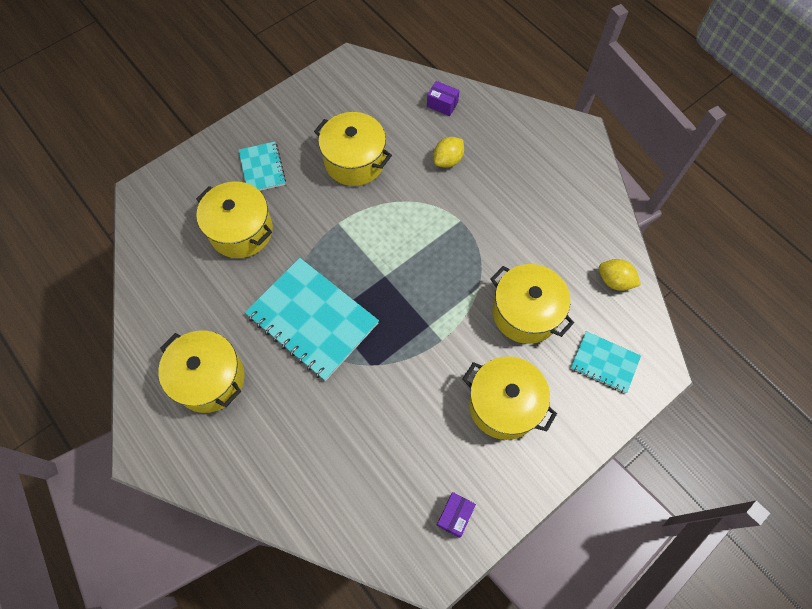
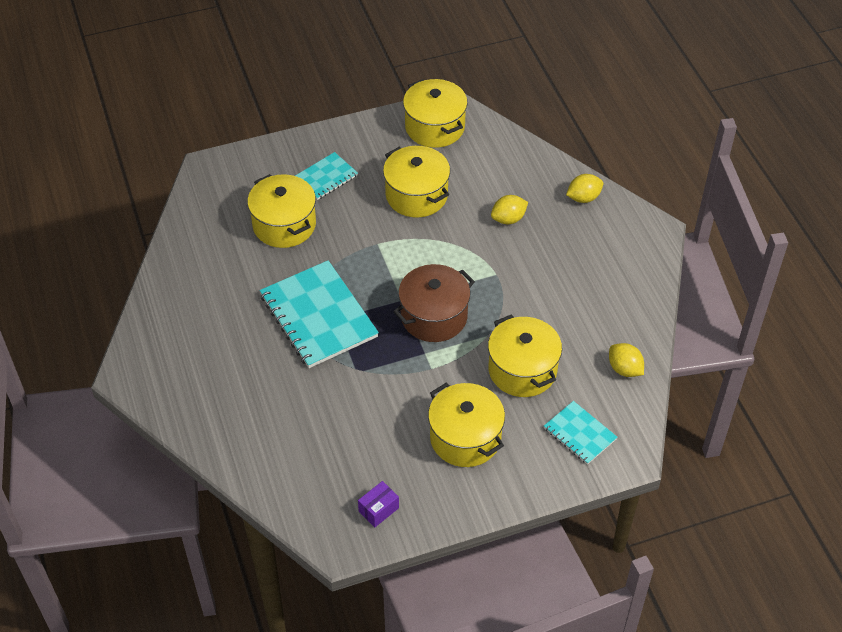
camera: 20 degrees right, 15 degrees down
yellow pot [158,331,245,413] -> yellow pot moved to [403,79,468,148]
turquoise notebook [238,142,286,191] -> turquoise notebook turned 45 degrees clockwise [295,152,358,200]
purple box [427,81,460,116] -> none
none -> brown pot [393,264,475,342]
none -> yellow lemon [566,174,603,203]

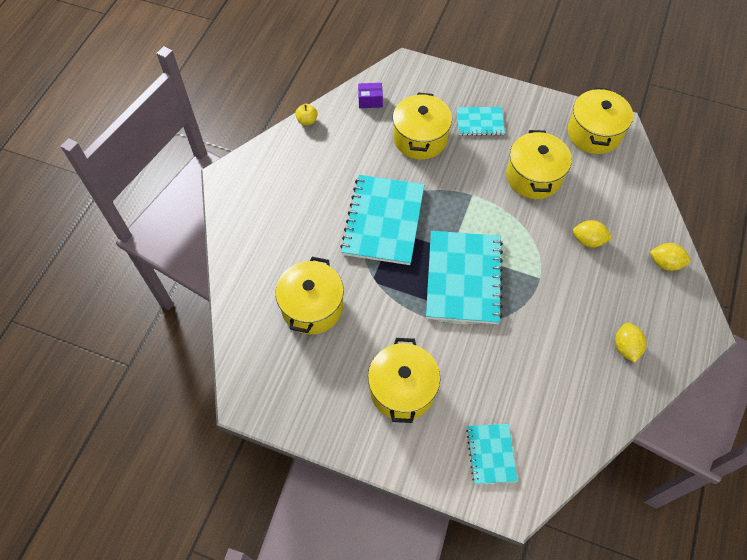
camera: 40 degrees right, 10 degrees up
purple box [358,481,399,527] -> purple box moved to [358,83,383,108]
brown pot [393,264,475,342] -> turquoise notebook [426,231,503,324]
yellow pot [488,315,562,397] -> yellow pot moved to [275,257,344,334]
yellow lemon [609,343,644,377] -> yellow lemon moved to [615,323,647,363]
none -> yellow apple [295,104,318,125]

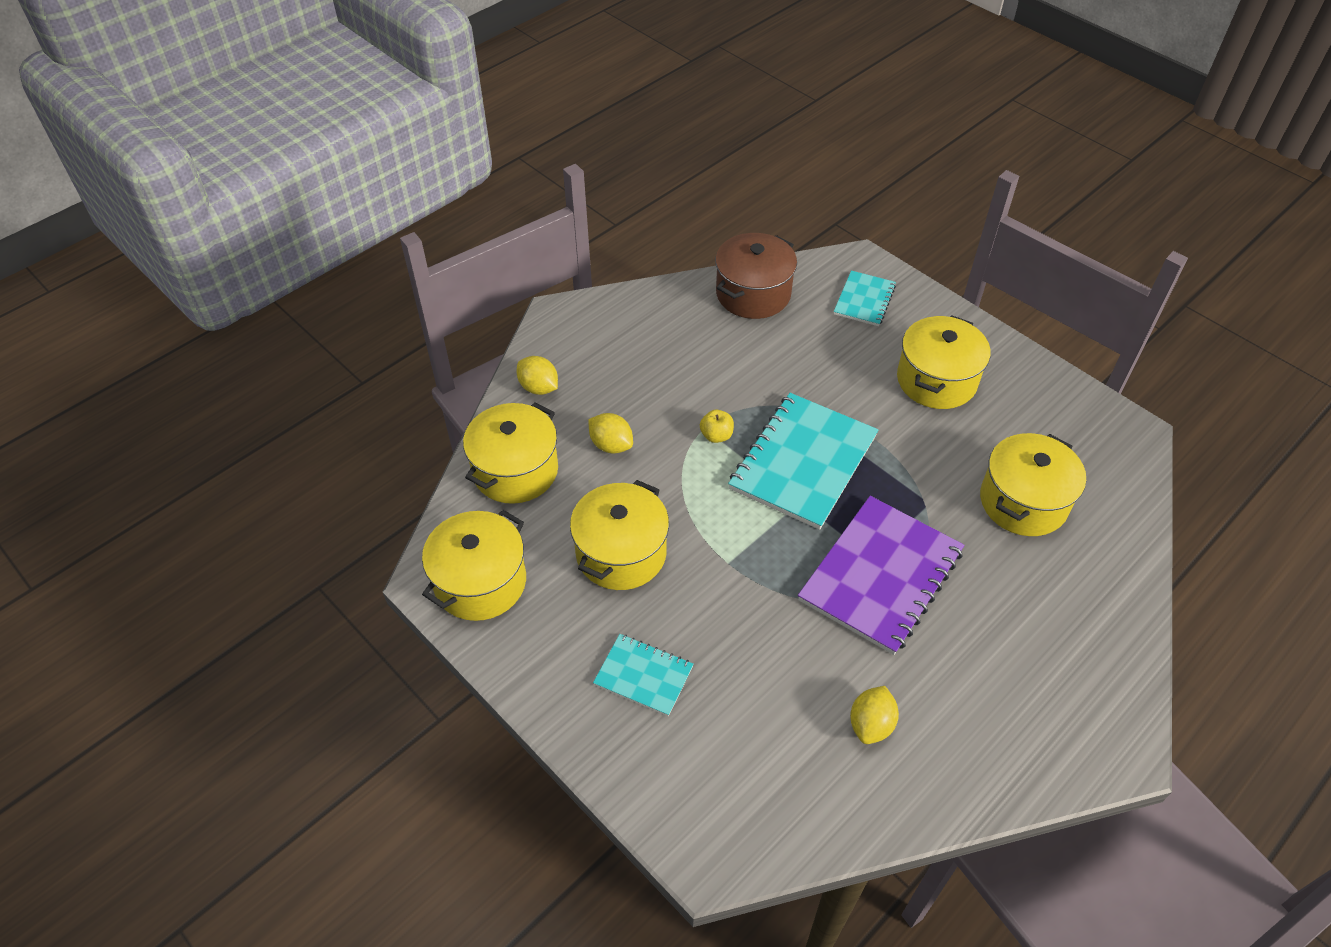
camera: 155 degrees left, 10 degrees down
yellow apple [295,104,318,125] -> yellow apple moved to [700,409,734,443]
turquoise notebook [340,175,424,265] -> purple notebook [798,496,964,655]
purple box [358,83,383,108] -> none
yellow pot [393,93,452,160] -> yellow pot moved to [463,403,558,504]
yellow lemon [615,323,647,363] -> yellow lemon moved to [850,686,899,744]
none -> brown pot [715,233,797,319]

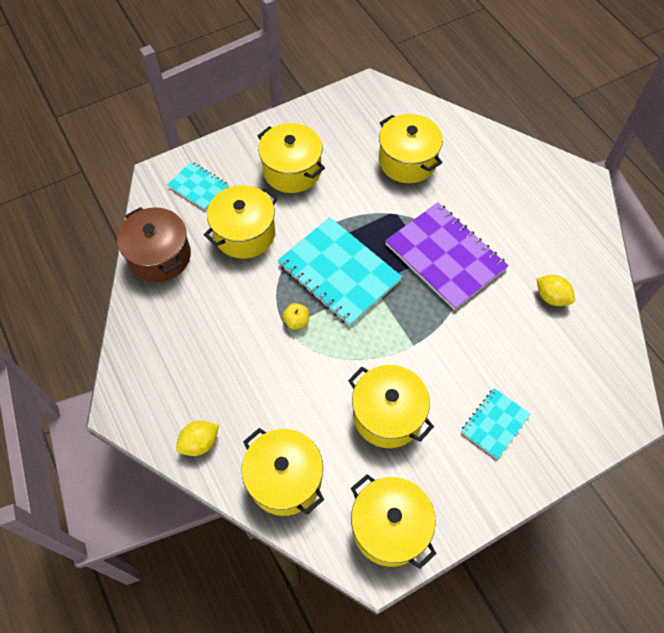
camera: 75 degrees left, 10 degrees up
yellow lemon [588,413,633,453] -> none
none -> yellow pot [204,185,278,259]

